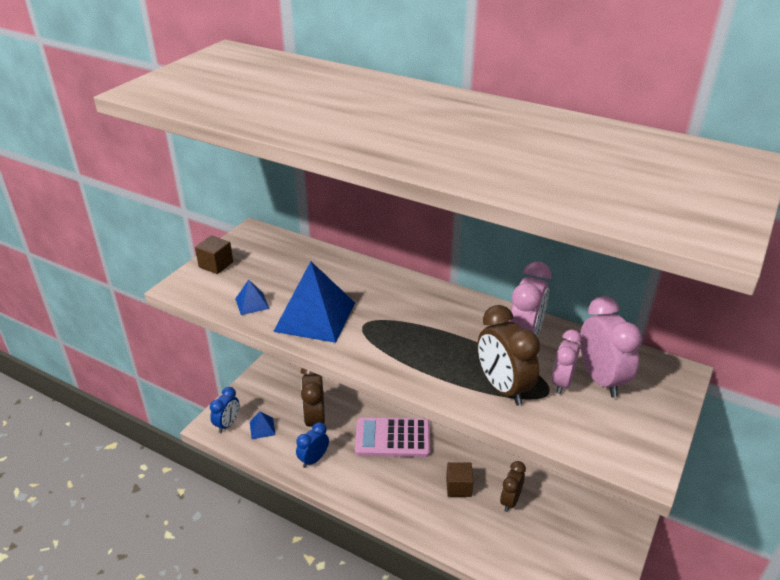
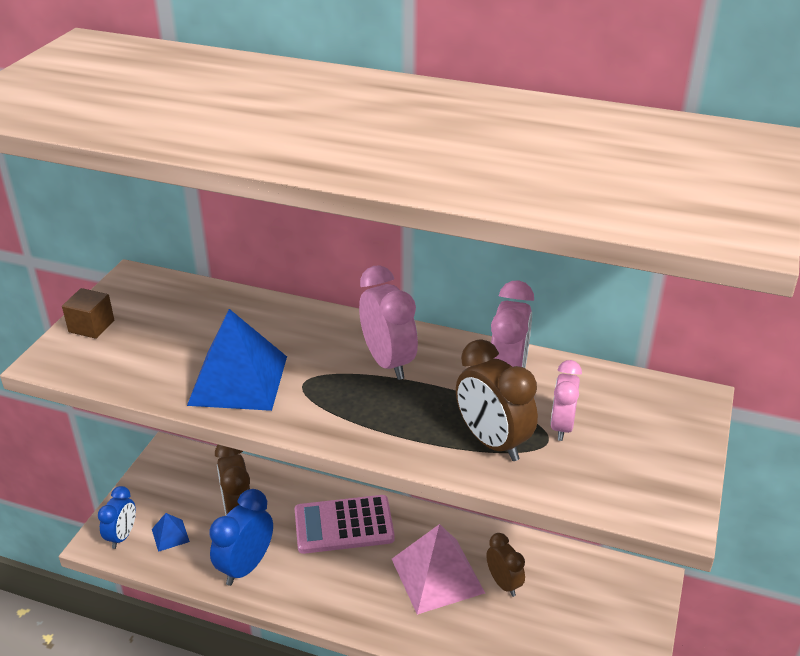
camera: 10 degrees left, 0 degrees up
blue pyramid [235,280,269,315] -> none
blue clock [296,422,329,468] -> blue clock [209,489,273,586], size x1.54
brown cube [446,462,473,497] -> pink pyramid [392,524,485,615]
brown clock [500,461,526,512] -> brown clock turned 135 degrees clockwise [486,533,525,597]
pink clock [580,296,642,398] -> pink clock moved to [359,266,418,380]

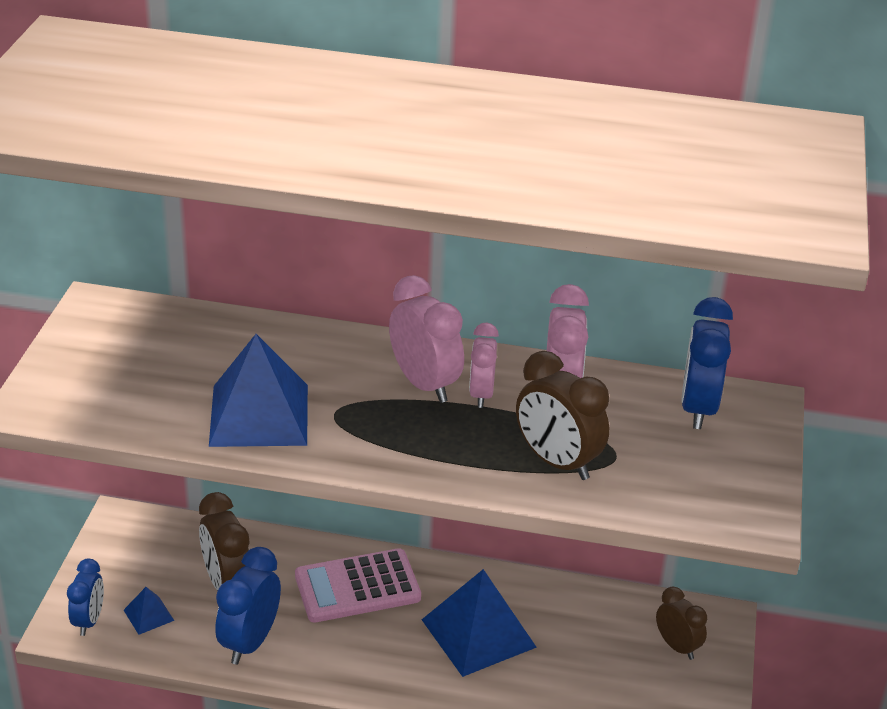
camera: 10 degrees left, 0 degrees up
brown cube [62,288,114,339] -> none
pink pyramid [392,524,485,615] -> blue pyramid [422,569,537,677]
brown clock [486,533,525,597] -> brown clock moved to [656,587,707,660]
pink clock [550,360,582,441] -> pink clock moved to [469,323,499,408]
none -> blue clock [681,297,733,429]

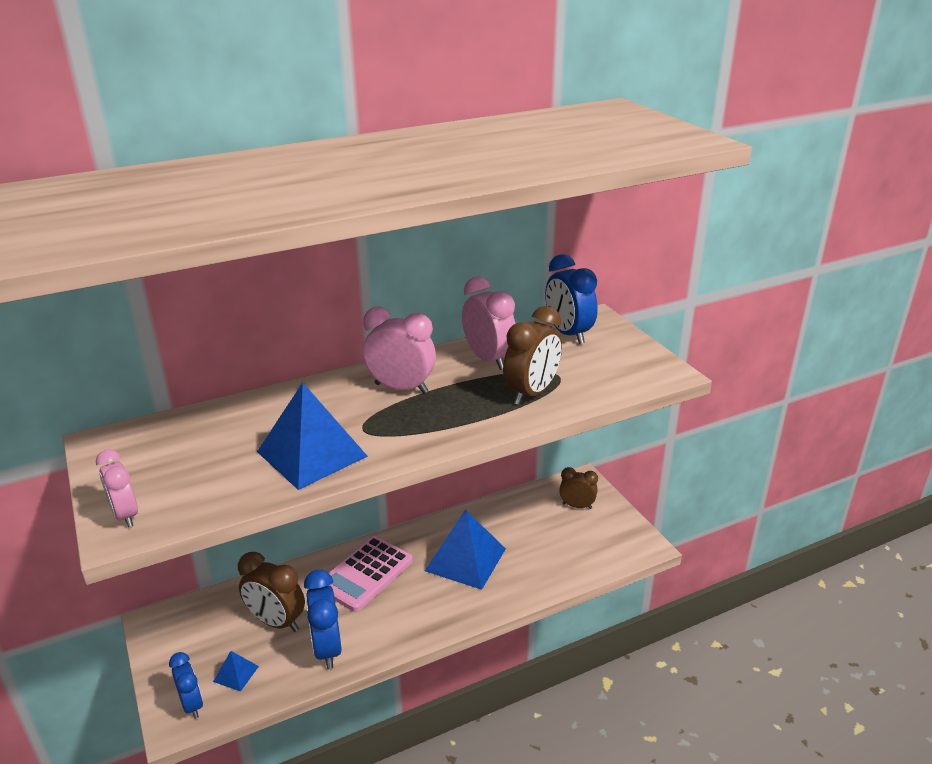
camera: 35 degrees left, 5 degrees down
pink clock [469,323,499,408] -> pink clock moved to [96,449,138,528]
brown clock [516,351,609,480] -> brown clock turned 60 degrees counterclockwise [503,306,562,405]

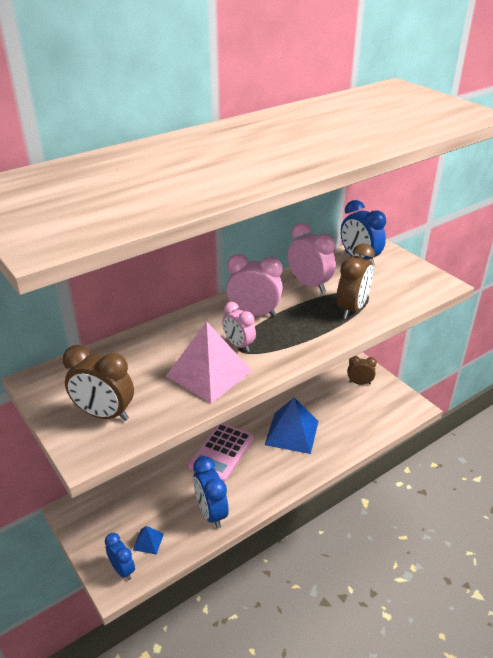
camera: 10 degrees left, 5 degrees up
pink clock [96,449,138,528] -> pink clock moved to [222,302,256,352]
brown clock [238,552,305,632] -> brown clock moved to [63,345,134,421]
blue pyramid [257,382,368,490] -> pink pyramid [166,321,252,403]

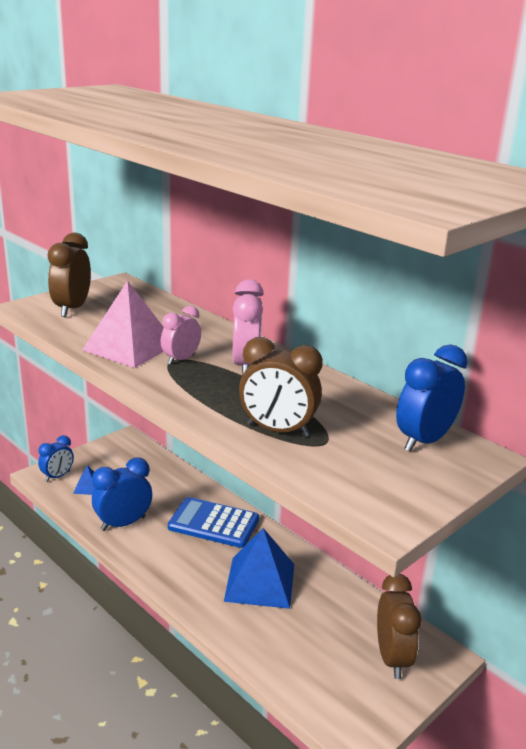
camera: 80 degrees right, 10 degrees down
pink calculator [188,423,254,482] -> blue calculator [168,497,259,548]
pink clock [288,223,336,293] -> none
brown clock [348,356,377,385] -> brown clock [377,574,422,679], size x1.54

